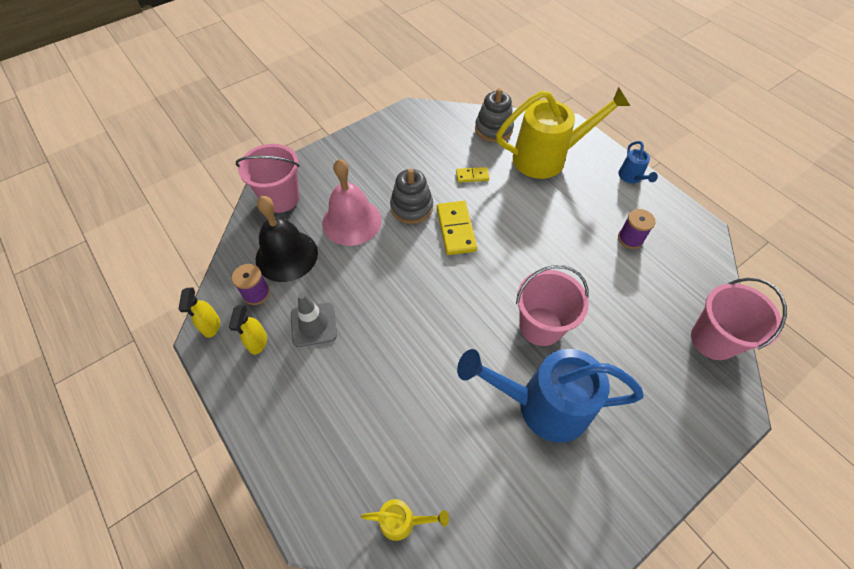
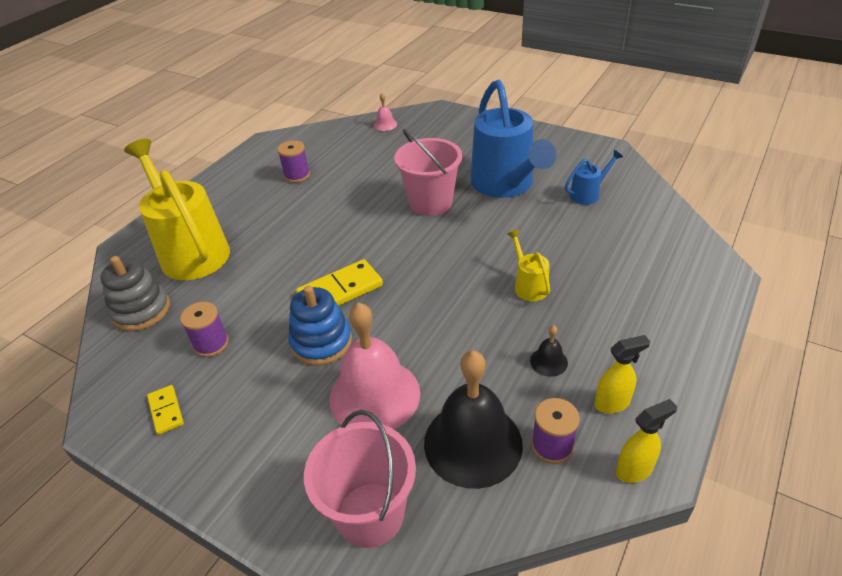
camera: 110 degrees left, 15 degrees down
grey traffic cone [291,293,337,347] -> black bell [530,325,568,377]
yellow watering can [361,499,449,541] -> yellow watering can moved to [507,229,550,301]
grey stacking toy [390,168,433,224] -> blue stacking toy [288,286,352,366]
yellow domino [456,167,489,182] -> yellow domino moved to [147,385,184,435]
blue watering can [619,141,658,183] -> blue watering can moved to [565,150,623,205]
pink bucket [691,278,787,360] -> pink bell [374,93,397,131]
none -> purple spool [180,302,229,357]

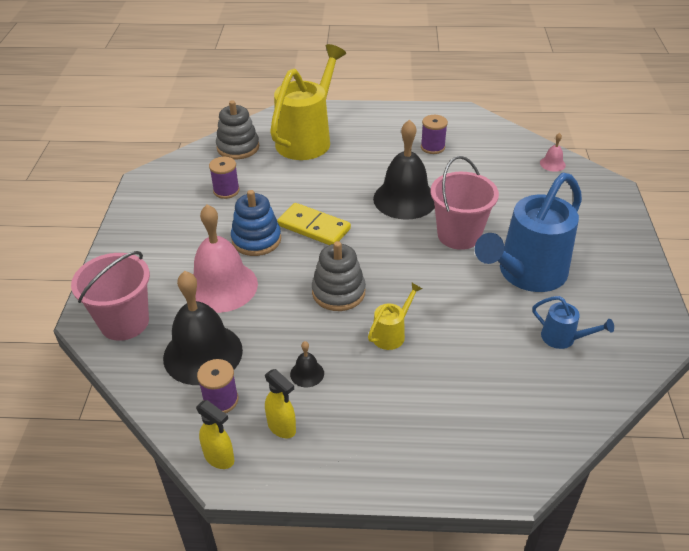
camera: 60 degrees right, 0 degrees up
yellow domino [147,385,184,435] -> none
none -> grey stacking toy [312,241,366,311]
none -> black bell [373,119,435,220]

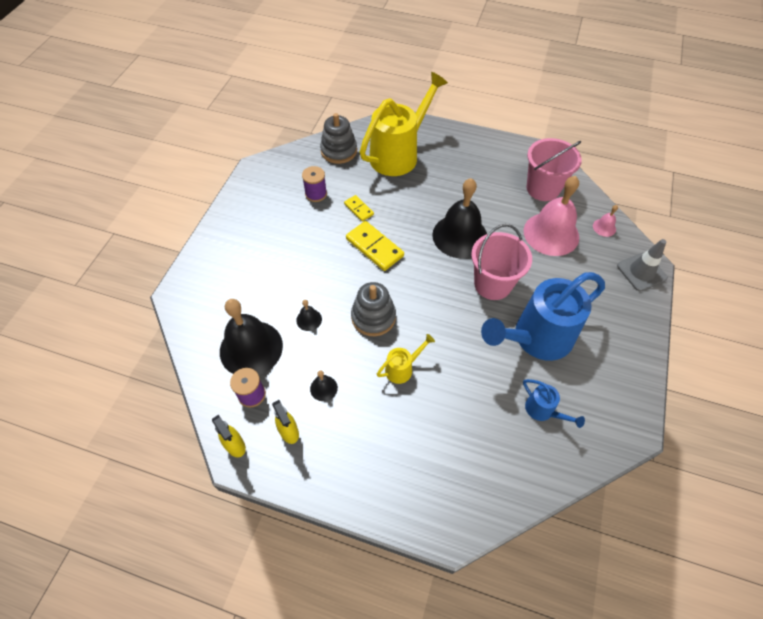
camera: 15 degrees right, 15 degrees up
pink bucket [71,251,150,341] -> pink bucket moved to [527,138,582,201]
pink bell [193,204,258,313] -> pink bell moved to [524,176,579,256]
blue stacking toy [231,190,281,256] -> none
purple spool [421,115,448,154] -> none
none -> black bell [296,300,322,331]
none -> yellow domino [344,195,374,221]
none -> grey traffic cone [617,239,668,292]

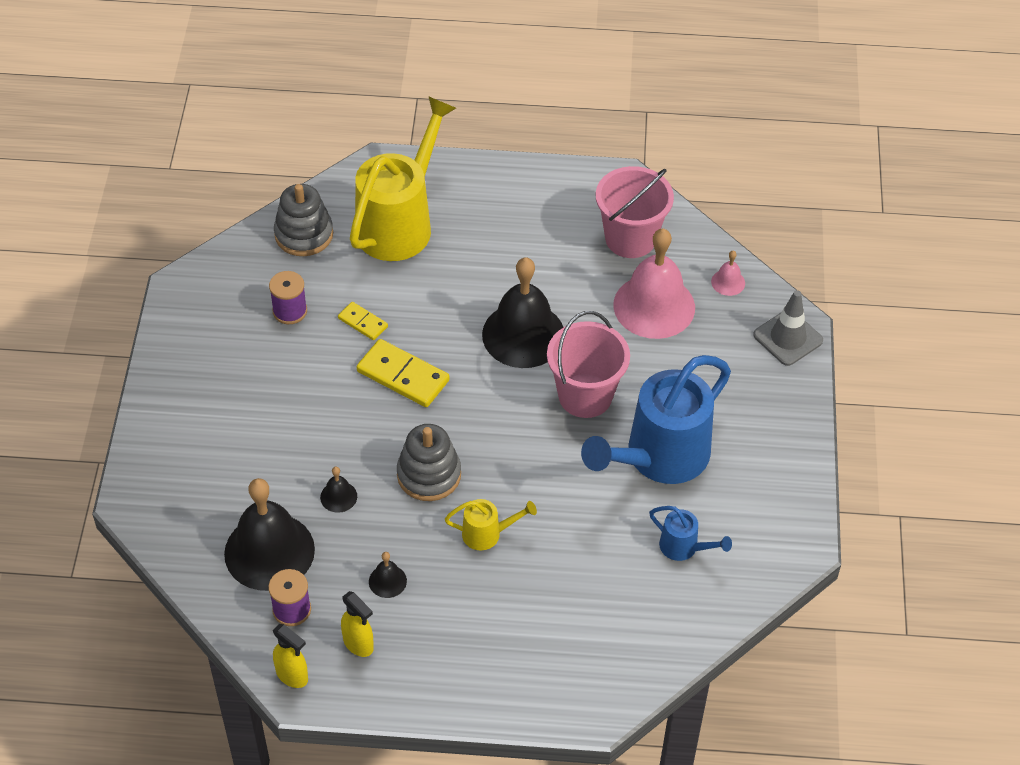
camera: 15 degrees left, 5 degrees down
yellow watering can [377,334,435,384] -> yellow watering can turned 45 degrees clockwise [445,499,537,550]

